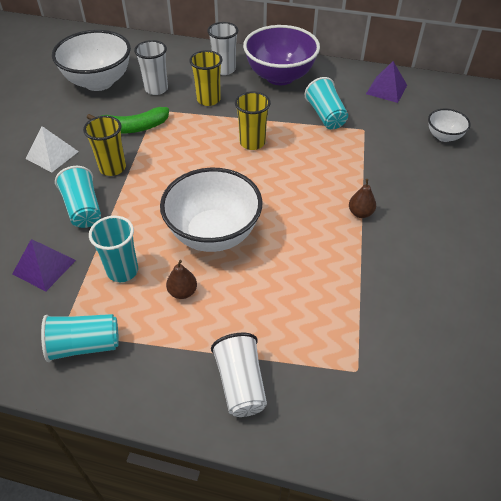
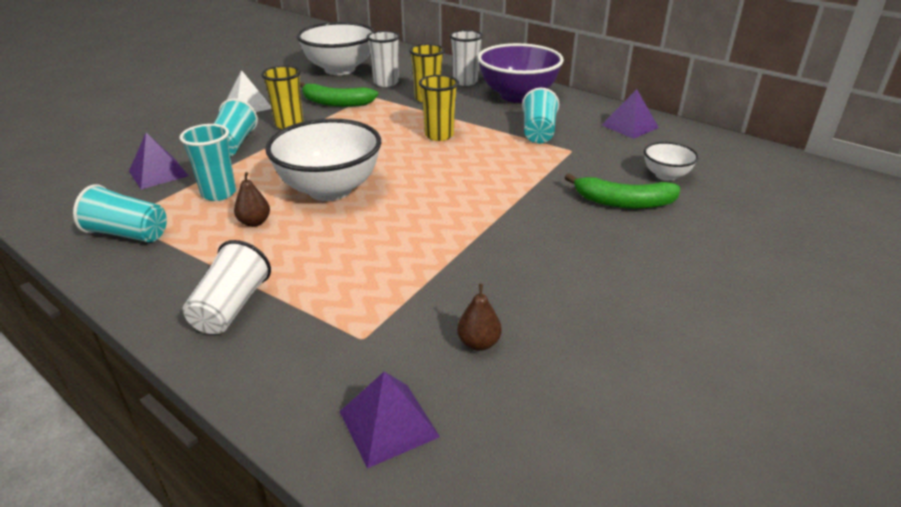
camera: 25 degrees right, 15 degrees down
brown pear [349,179,376,218] -> brown pear moved to [457,284,502,351]
none -> purple pyramid [340,372,440,469]
none -> green banana [565,173,680,209]

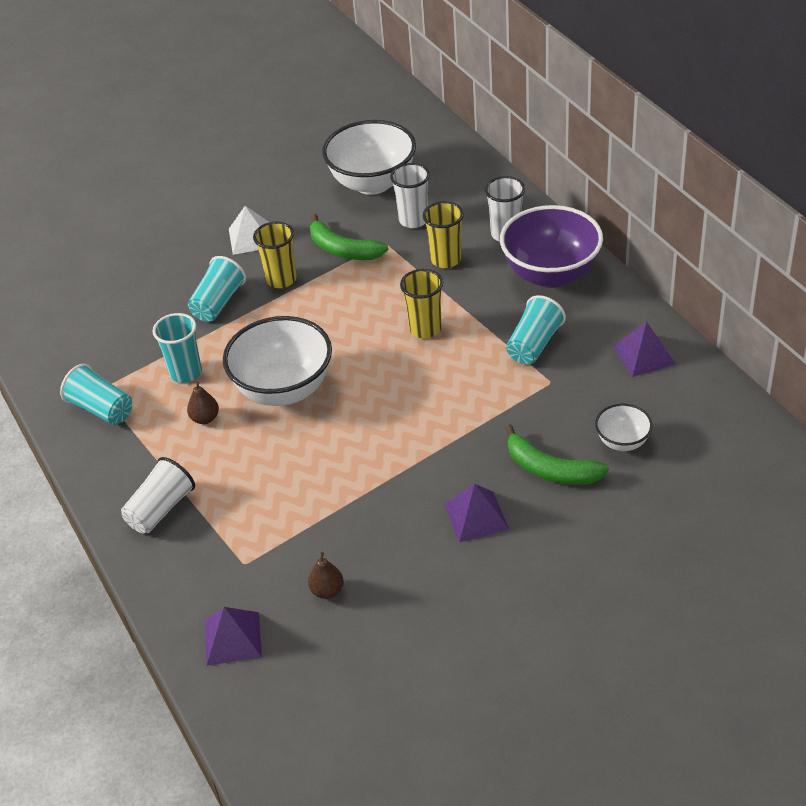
camera: 25 degrees right, 10 degrees up
purple pyramid [129,133,189,189] -> purple pyramid moved to [444,484,509,543]

